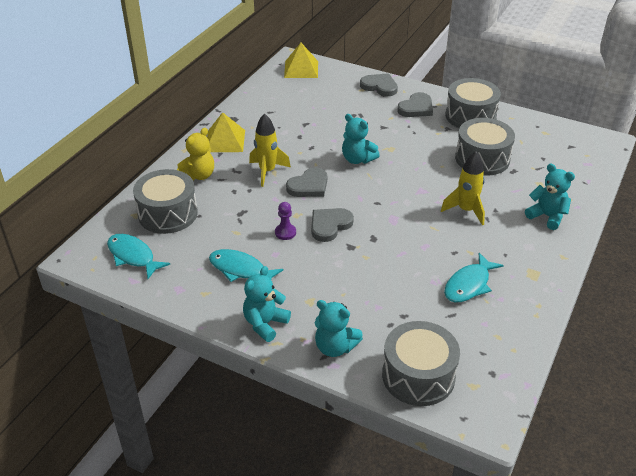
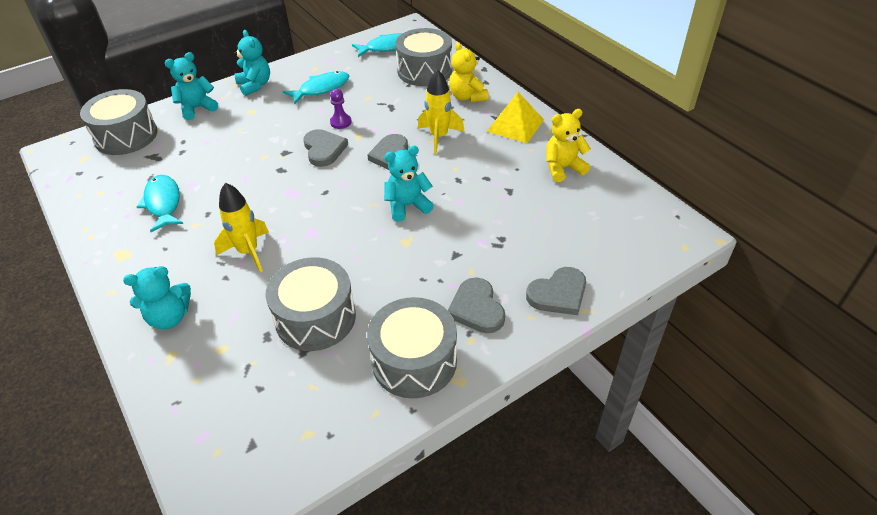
camera: 120 degrees right, 5 degrees up
yellow pyramid [284,43,318,78] -> none
none -> yellow teddy bear [546,109,591,182]

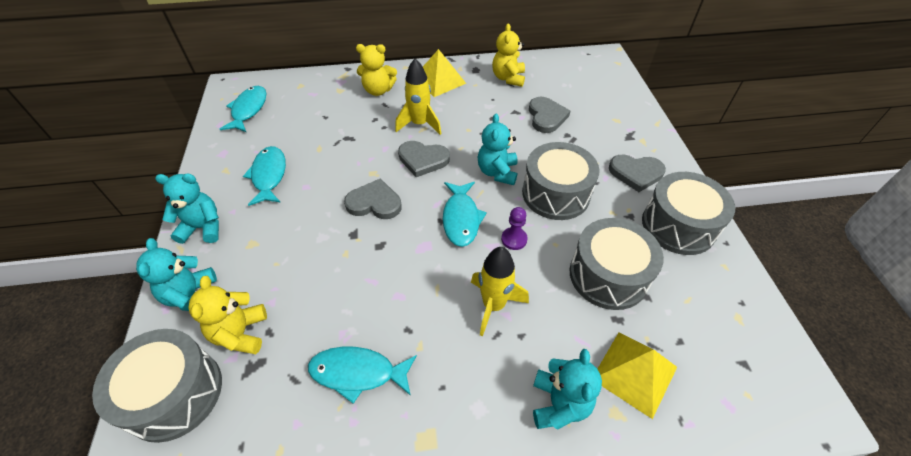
camera: 65 degrees left, 5 degrees up
purple pawn [330,89,352,129] -> purple pawn moved to [501,207,528,250]
grey drum [395,28,452,86] -> grey drum moved to [522,142,600,220]
grey heart [526,267,586,315] -> grey heart moved to [529,97,570,133]
none -> yellow teddy bear [188,276,267,354]
none -> turquoise fish [443,182,487,247]
none -> yellow pyramid [598,332,677,419]

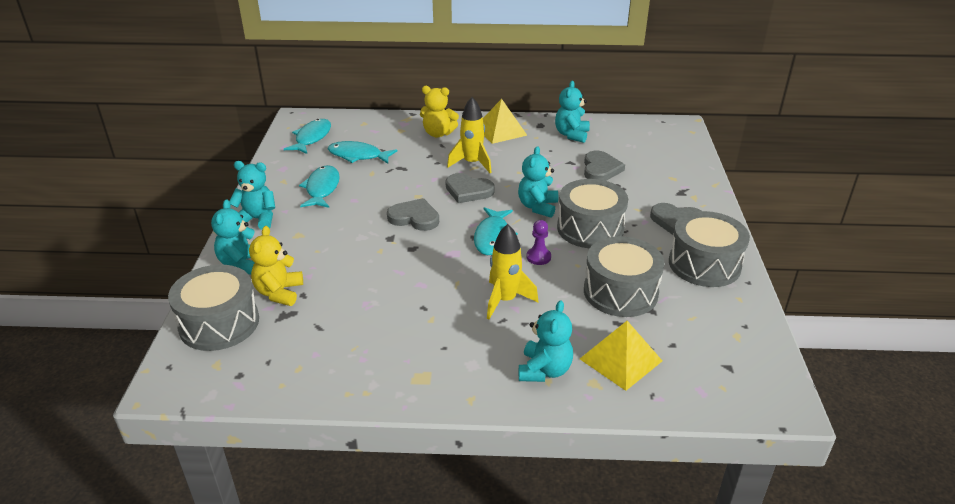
camera: 10 degrees right, 15 degrees down
turquoise fish [308,347,417,404] -> turquoise fish moved to [328,141,397,164]
yellow teddy bear [492,23,525,87] -> turquoise teddy bear [555,81,590,143]

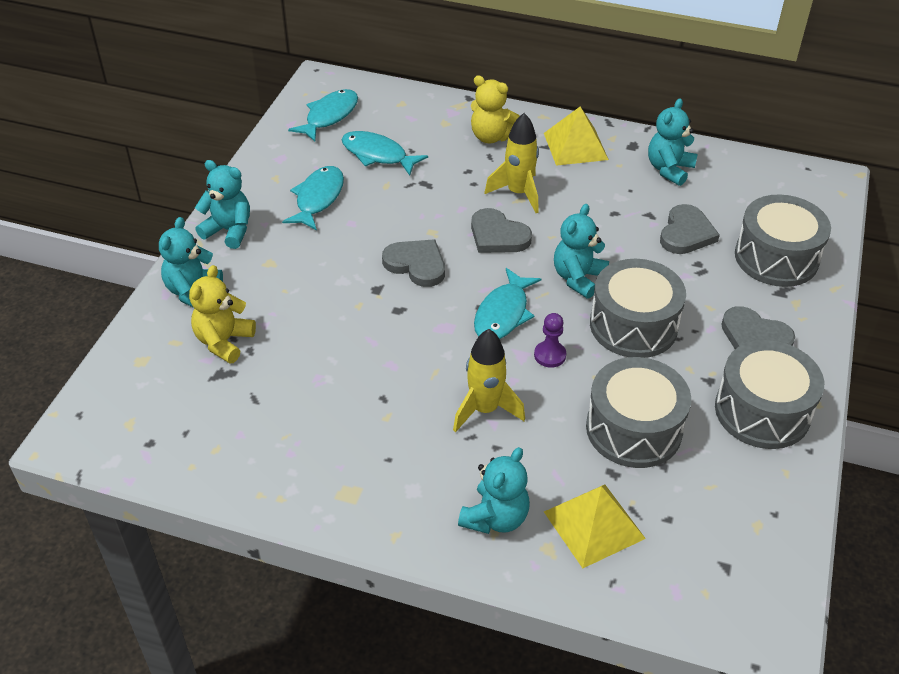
camera: 15 degrees right, 10 degrees up
grey drum [168,265,259,351] -> grey drum moved to [735,194,831,287]

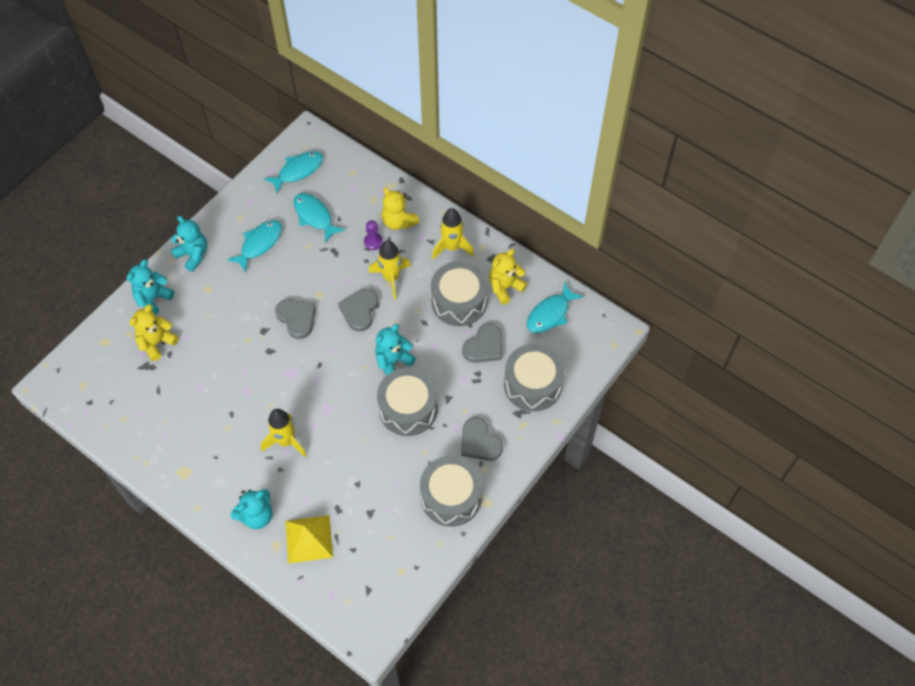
camera: 20 degrees right, 15 degrees up
grey heart [471,208,532,253] -> grey heart turned 45 degrees clockwise [338,289,378,331]
turquoise fish [474,268,541,339] -> turquoise fish moved to [527,282,583,333]
purple pawn [534,313,566,368] -> purple pawn moved to [364,220,383,250]
yellow pyramid [544,106,609,166] -> yellow rocket [432,208,474,260]
grey drum [586,357,691,468] -> grey drum moved to [431,261,488,326]
turquoise teddy bear [648,98,698,186] -> yellow teddy bear [489,249,527,305]

